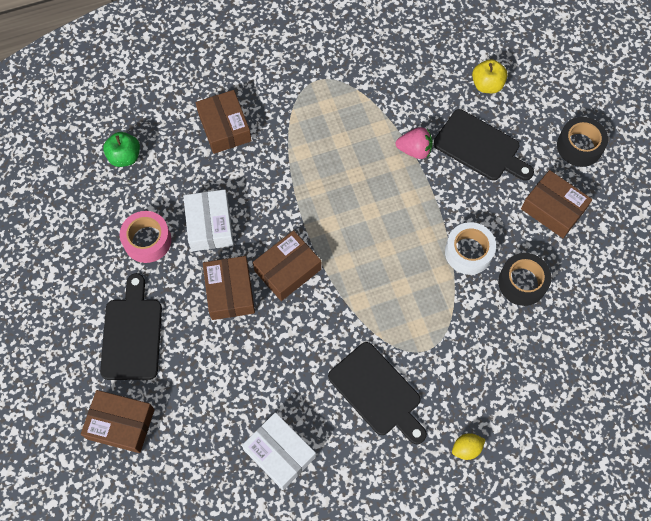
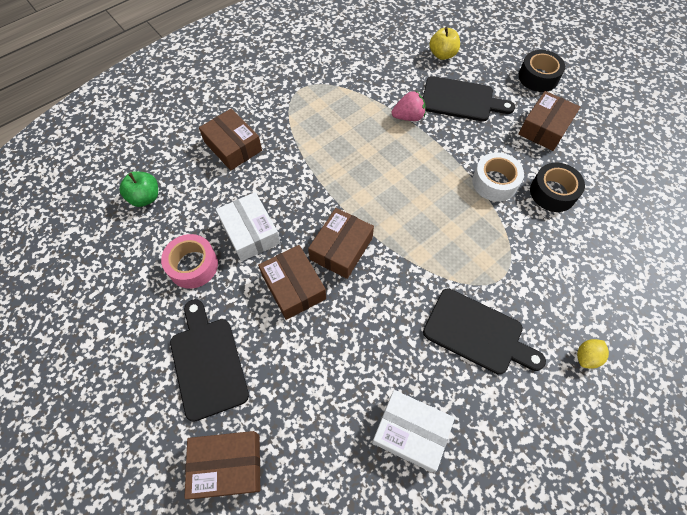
camera: 20 degrees left, 5 degrees down
brown box [521,170,592,238] -> brown box turned 75 degrees counterclockwise [518,91,580,151]

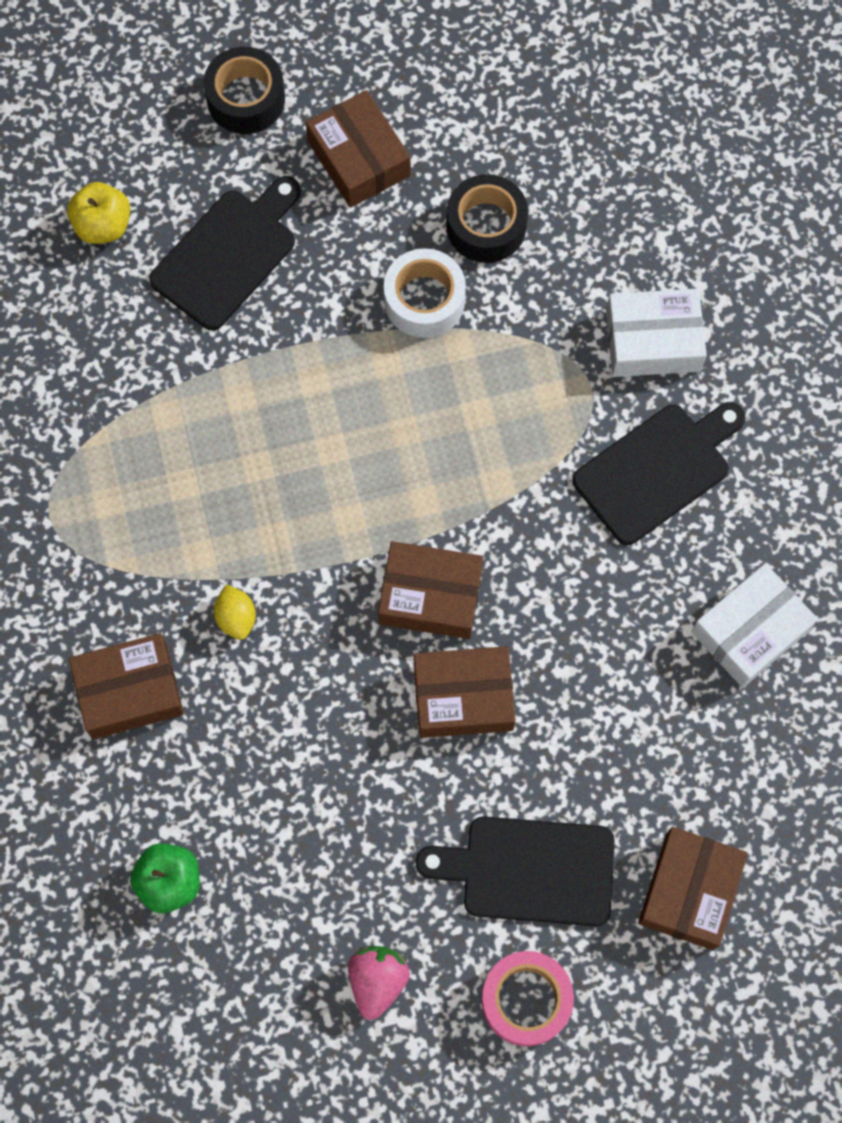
camera: 65 degrees left, 10 degrees up
pink tape [161,234,218,289] -> pink tape moved to [481,951,574,1046]
white box [216,192,280,262] -> white box moved to [606,288,707,377]
brown box [308,208,374,279] -> brown box turned 45 degrees counterclockwise [378,541,483,639]
pink strawberry [392,91,426,121] -> pink strawberry moved to [348,946,410,1020]
yellow lemon [577,339,609,369] -> yellow lemon moved to [214,584,256,640]

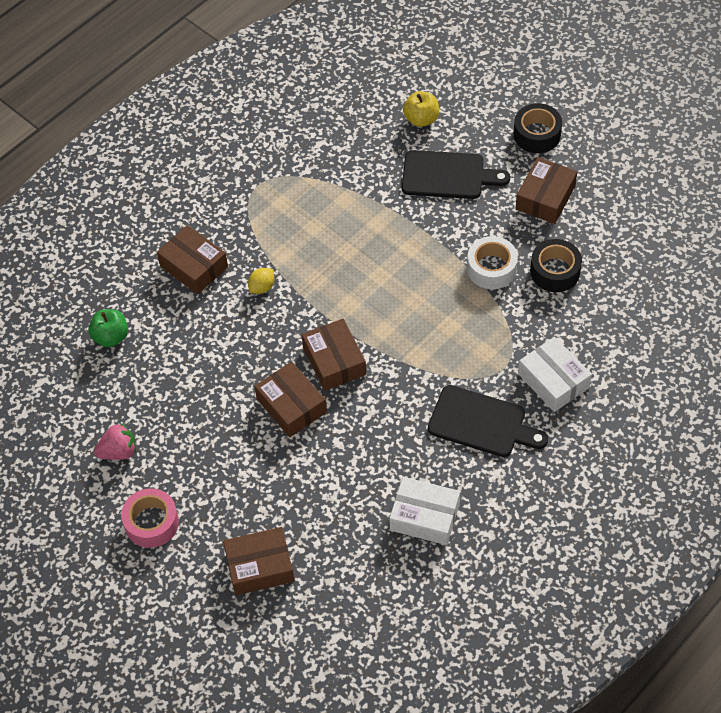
camera: 60 degrees right, 15 degrees down
black cutting board [416,816,615,926] -> none

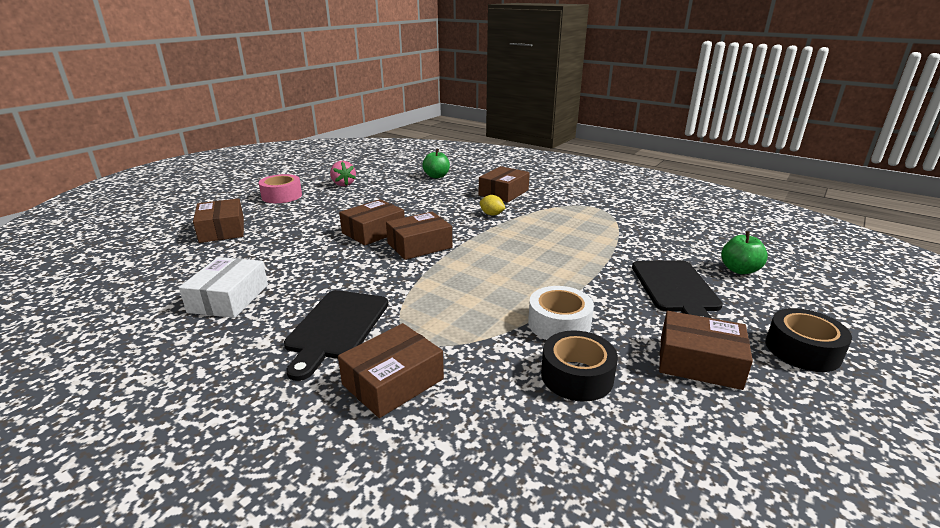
camera: 80 degrees right, 30 degrees down
yellow apple [403,91,439,127] -> green apple [721,231,768,274]
white box [518,337,592,412] -> brown box [338,323,444,418]

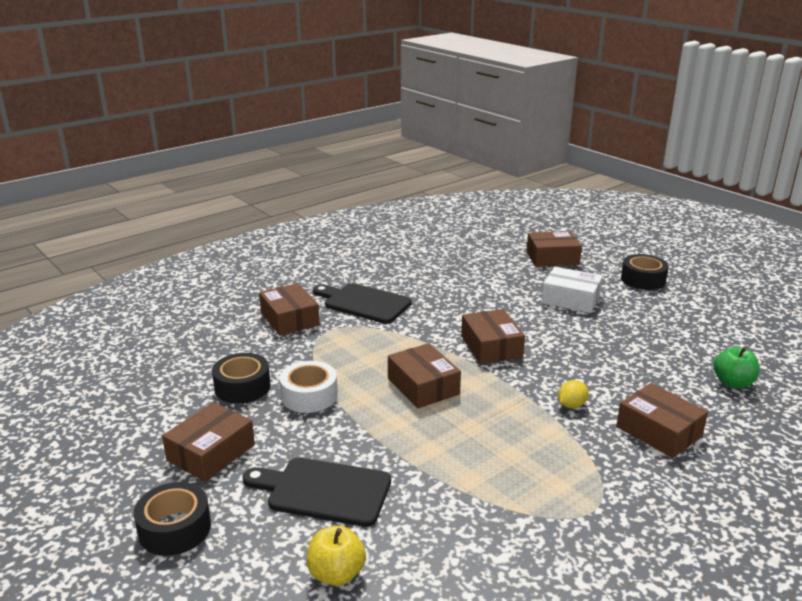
camera: 105 degrees right, 0 degrees up
white box [179,257,268,318] -> white box moved to [541,267,603,313]
pink tape [258,174,302,203] -> black tape [621,254,669,290]
pink strawberry [330,161,356,186] -> none
brown box [339,199,405,245] -> brown box moved to [388,343,461,408]
green apple [721,231,768,274] -> yellow apple [307,526,366,586]

